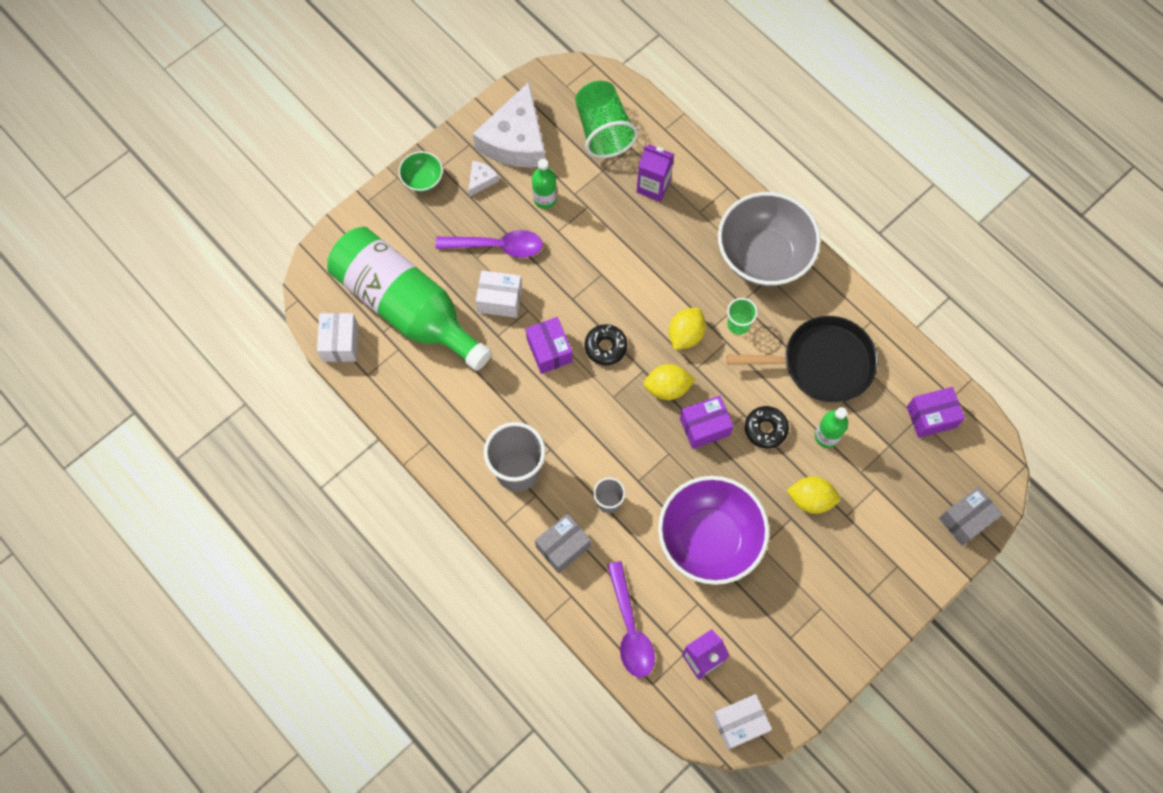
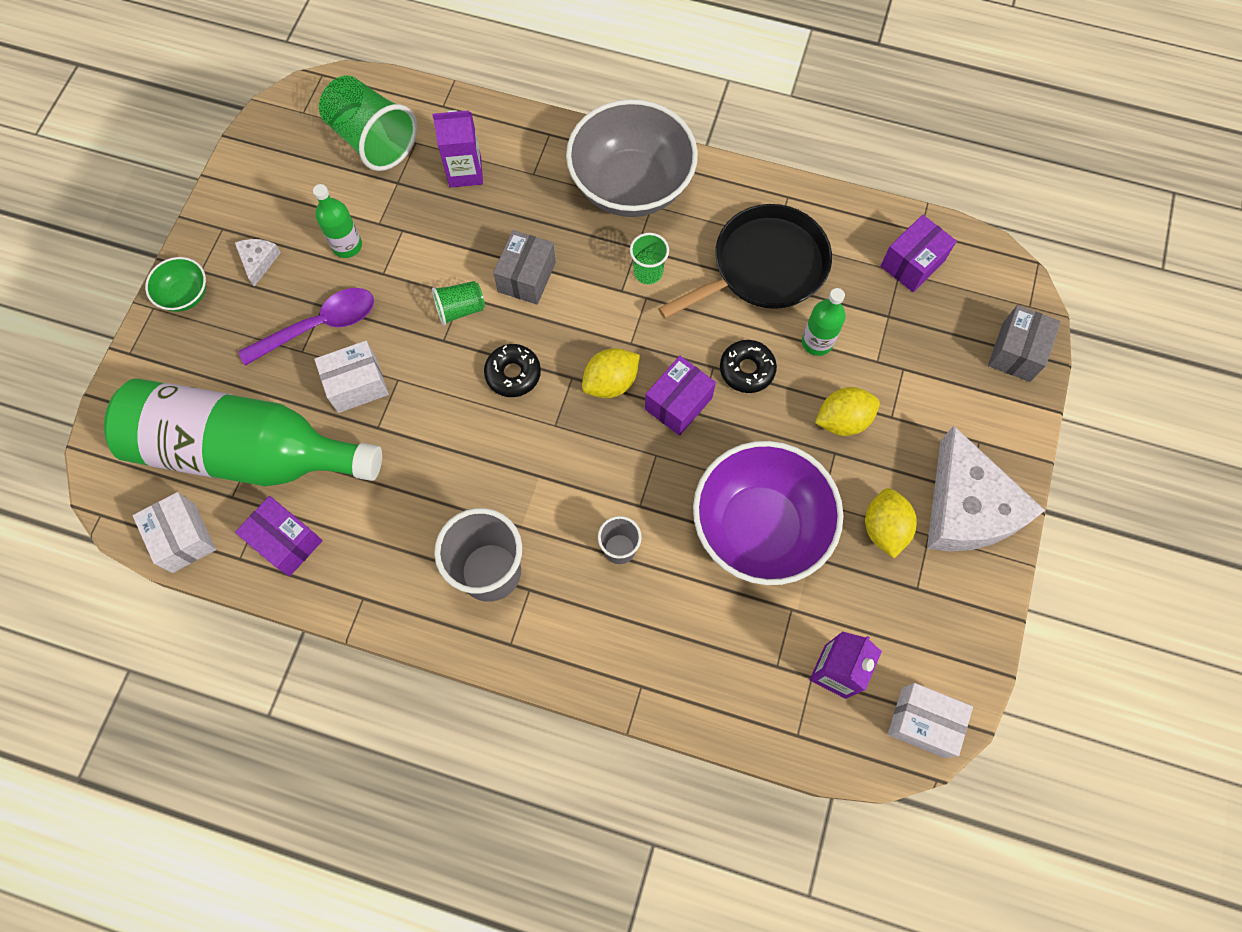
camera: 30 degrees left, 0 degrees up
white cheese [473,82,545,168] -> white cheese moved to [927,426,1045,551]
purple box [526,317,573,374] -> purple box moved to [235,496,323,576]
grey box [535,513,591,574] -> grey box moved to [493,230,556,305]
purple spoon [607,561,655,677] -> none
yellow lemon [669,308,706,350] -> yellow lemon moved to [865,488,917,558]
white box [712,694,772,750] -> white box turned 75 degrees clockwise [888,683,973,758]
none -> green cup [432,281,485,326]

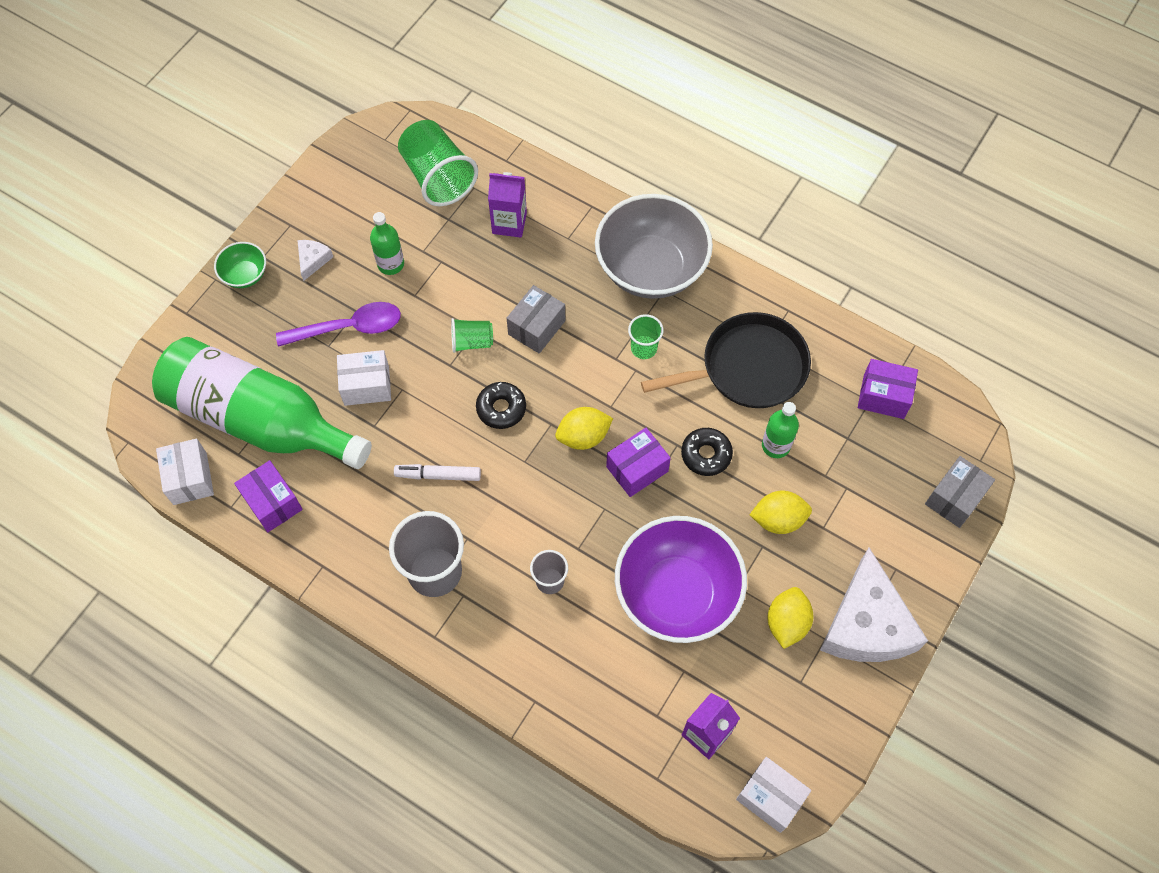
camera: 15 degrees right, 5 degrees down
purple box [880,215,957,292] -> purple box turned 45 degrees clockwise [858,359,918,419]
none -> white marker [394,464,481,481]

